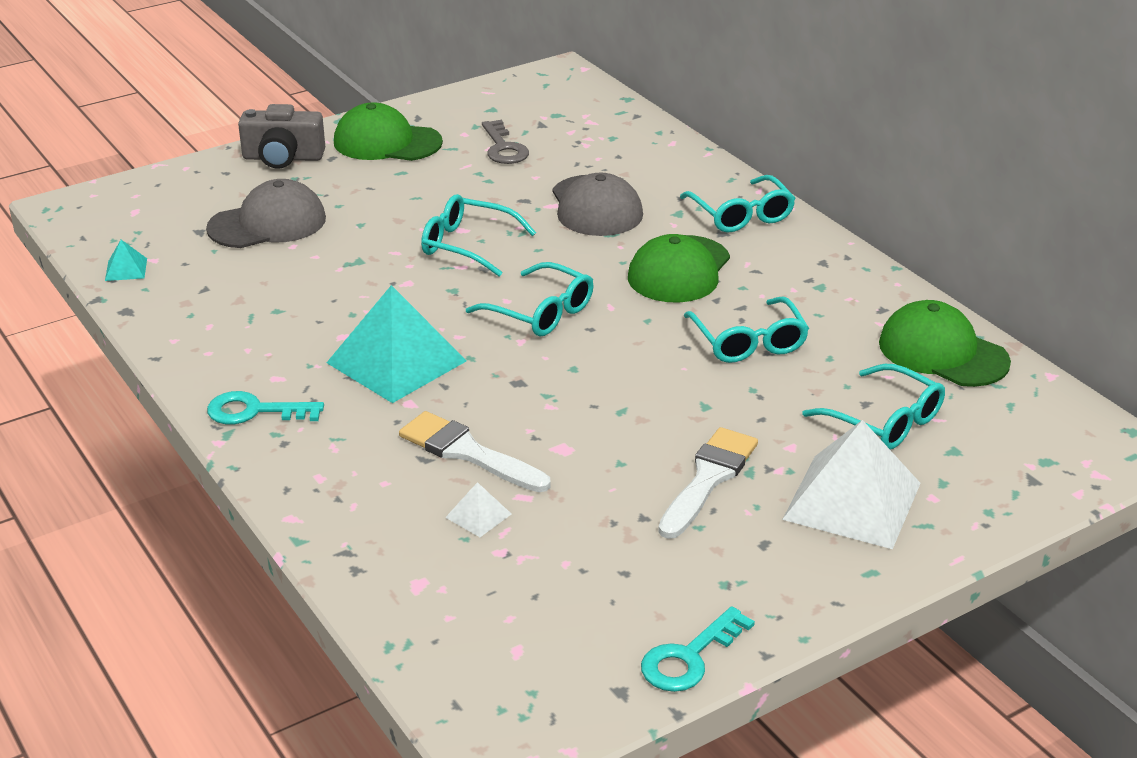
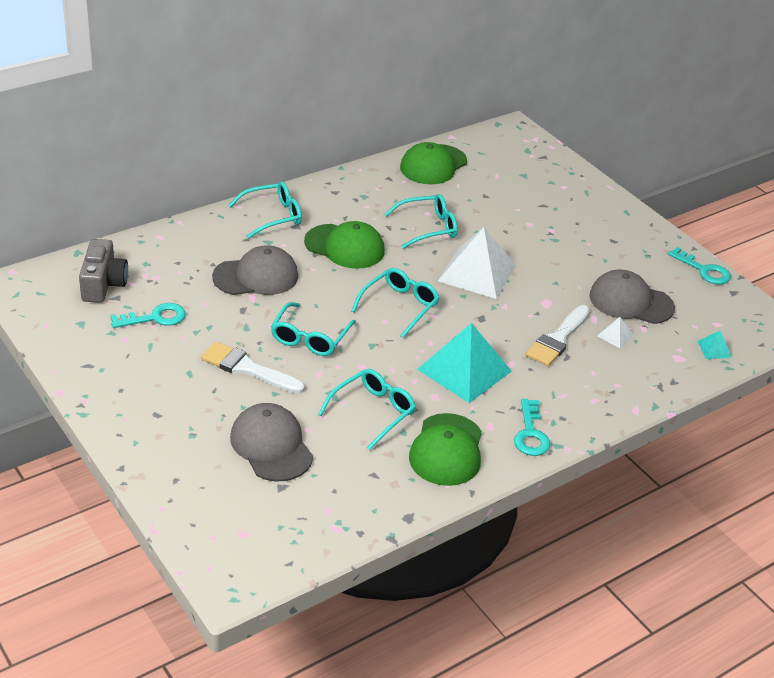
camera: 95 degrees left, 5 degrees up
turquoise pyramid [105,240,147,281] -> turquoise pyramid moved to [697,331,732,359]
grey camera [238,104,325,169] -> grey camera moved to [79,239,128,303]
green cap [334,102,443,161] -> green cap moved to [409,413,482,486]
grey key [482,120,529,164] -> turquoise key [111,303,186,328]
white brush [658,427,758,539] -> white brush moved to [201,341,305,394]
white pyramid [782,420,921,549] -> white pyramid moved to [438,227,516,299]
turquoise glasses [803,364,945,450] -> turquoise glasses moved to [318,369,416,451]
none -> grey cap [589,270,675,324]

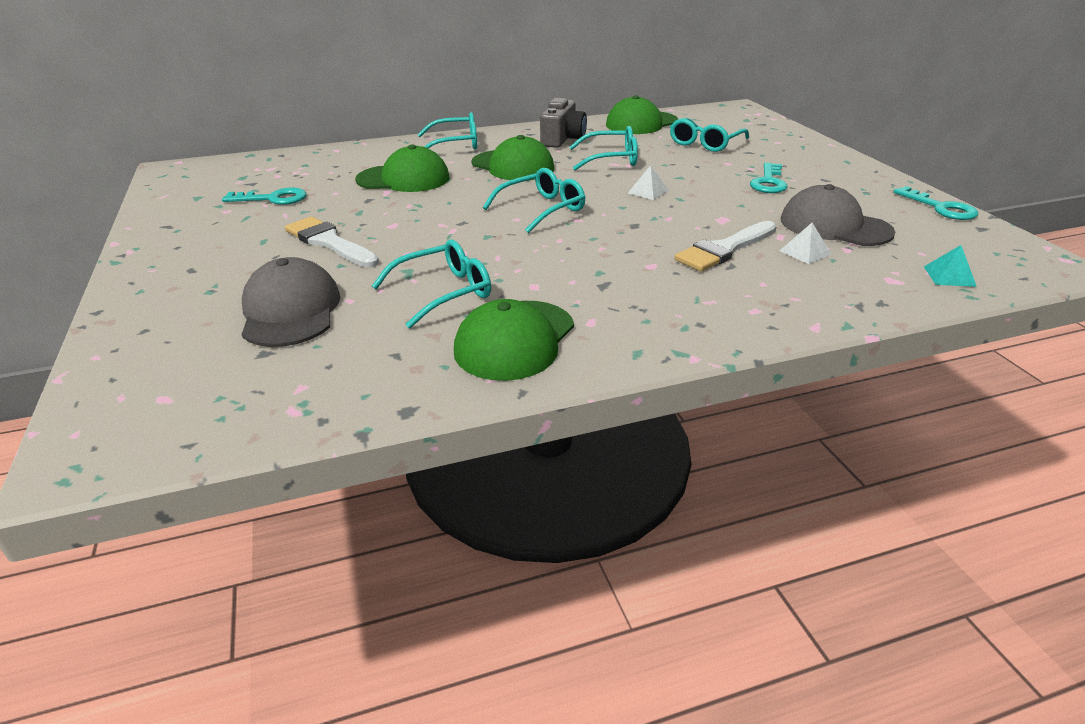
camera: 20 degrees right, 5 degrees down
grey camera [79,239,128,303] -> grey camera moved to [540,98,587,148]
grey cap [212,246,298,295] -> green cap [355,145,449,192]
turquoise glasses [271,302,356,356] -> turquoise glasses moved to [670,118,749,152]
turquoise pyramid [417,323,512,403] -> none
white pyramid [438,227,516,299] -> white pyramid [628,165,669,200], size x0.42
turquoise key [514,399,551,456] -> turquoise key moved to [750,162,787,193]

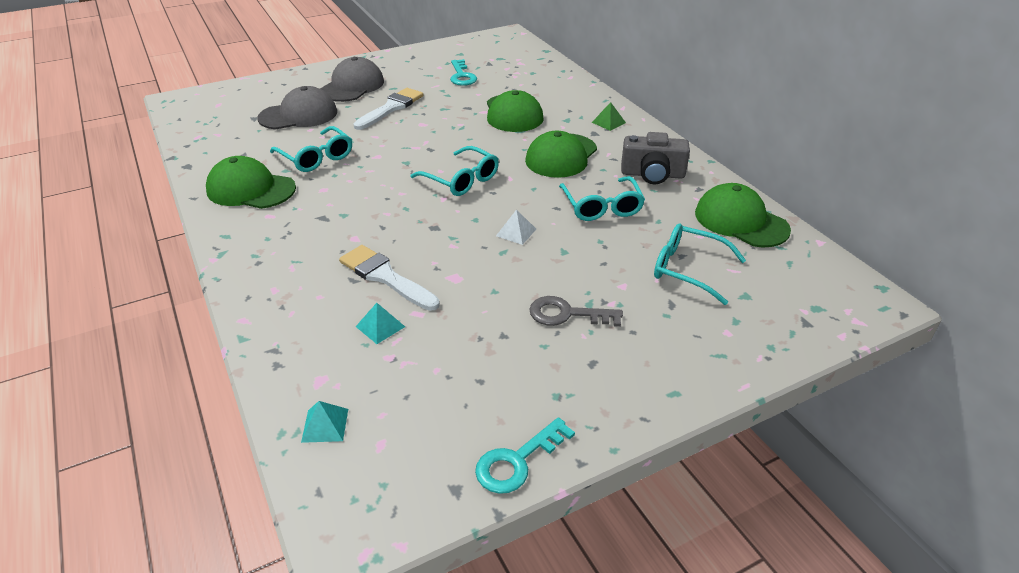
camera: 80 degrees right, 5 degrees up
turquoise glasses [417,112,477,149] -> green pyramid [592,102,626,131]
turquoise key [750,162,787,193] -> grey key [529,296,623,327]
white pyramid [780,223,832,264] -> turquoise pyramid [356,303,405,344]
grey cap [781,184,895,246] -> grey cap moved to [320,57,384,102]

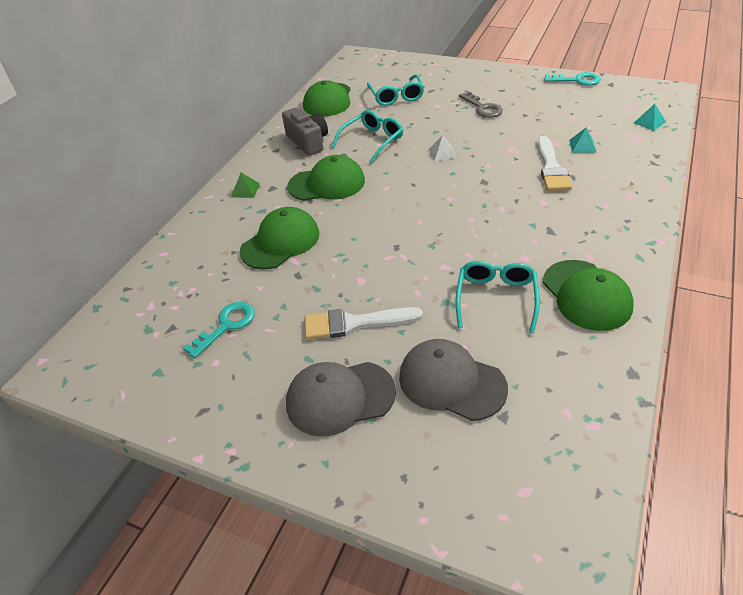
camera: 125 degrees left, 5 degrees up
turquoise glasses [410,146,499,196] -> none

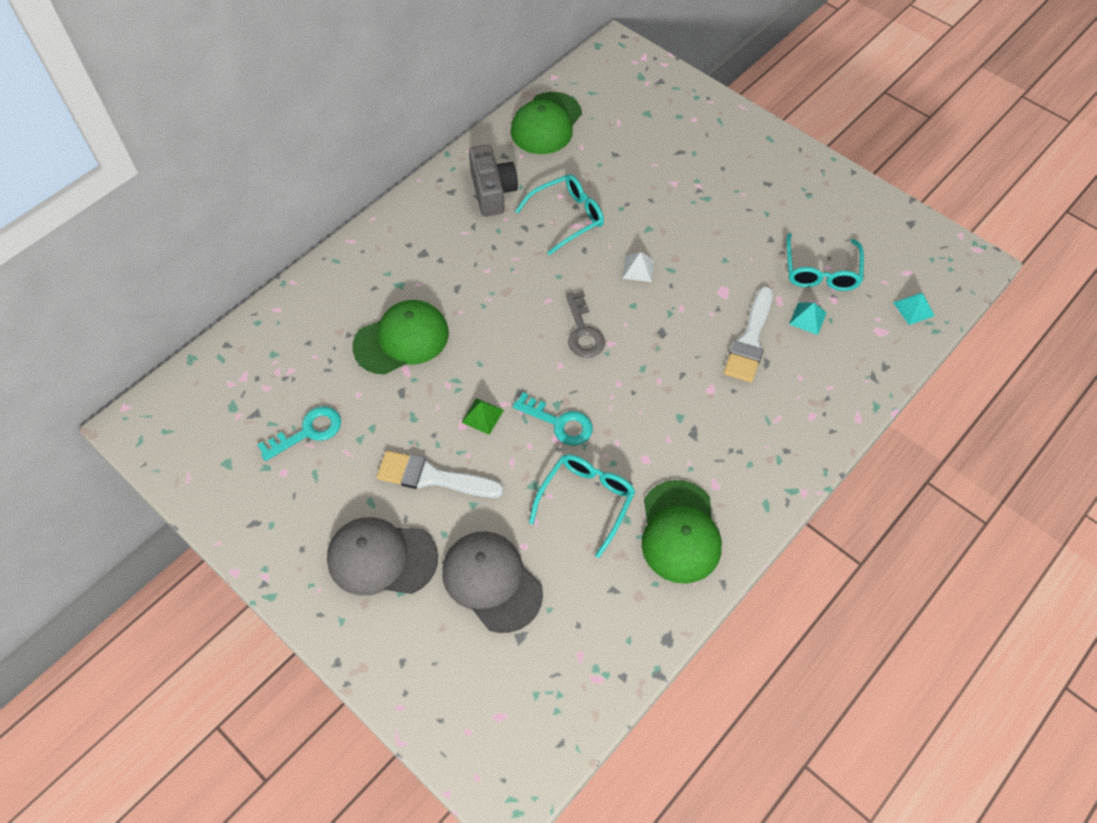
camera: 15 degrees right, 15 degrees up
green pyramid [231,173,260,198] -> green pyramid moved to [461,398,504,435]
green cap [287,155,365,201] -> none
turquoise glasses [367,74,424,106] -> turquoise glasses moved to [786,233,864,291]
grey key [459,91,503,118] -> grey key moved to [566,291,605,358]
turquoise key [544,72,601,86] -> turquoise key moved to [513,392,593,446]

